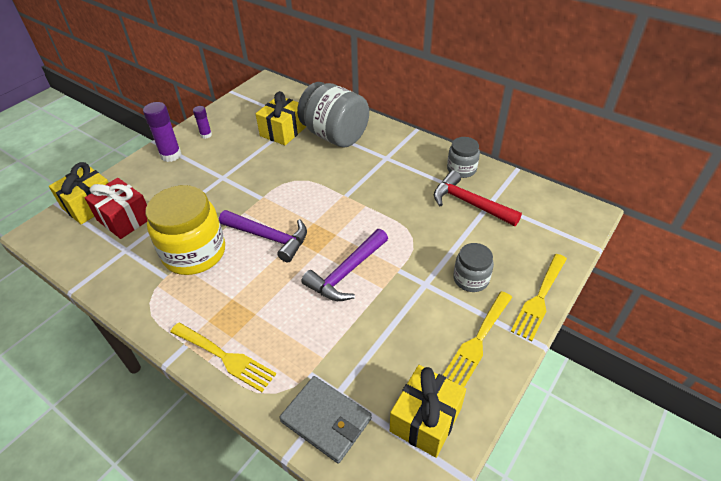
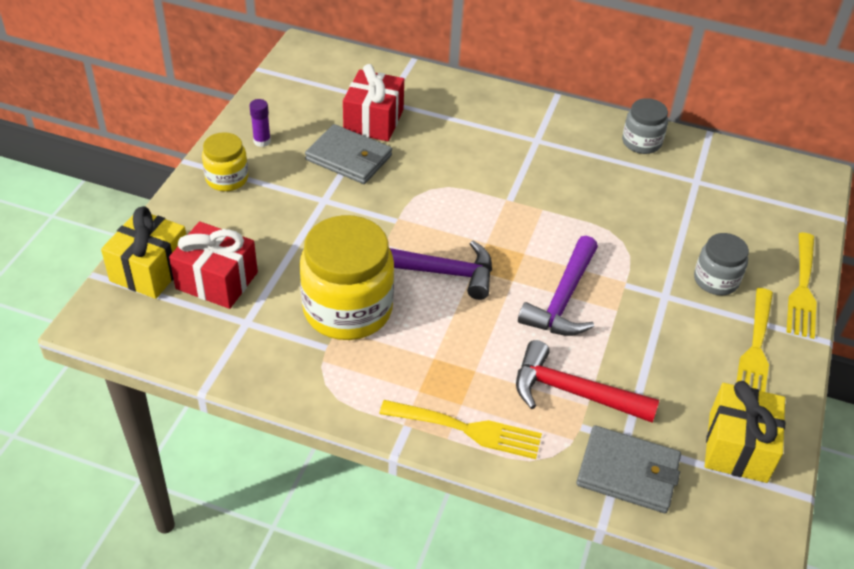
camera: 20 degrees left, 0 degrees up
purple glue stick [143,102,182,162] -> yellow jar [202,132,248,191]
yellow gift [256,91,306,145] -> red gift [343,64,404,141]
grey jar [297,82,369,147] -> none
red hammer [434,170,522,226] -> red hammer moved to [516,340,659,423]
none -> grey wallet [305,124,392,184]

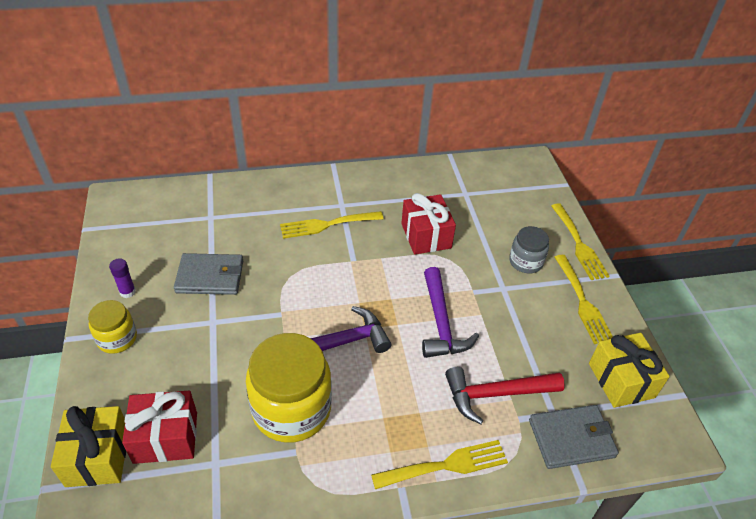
camera: 30 degrees left, 0 degrees up
red gift [343,64,404,141] -> red gift moved to [401,193,456,255]
grey jar [622,98,668,154] -> none
none -> yellow fork [280,211,384,239]

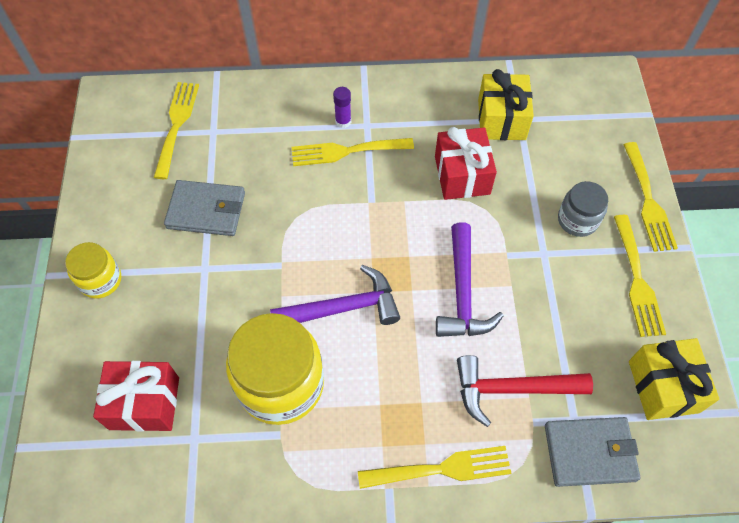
camera: 10 degrees right, 15 degrees up
yellow gift [51,406,126,487] -> yellow gift moved to [478,69,534,140]
purple glue stick [109,258,136,298] -> purple glue stick moved to [333,87,351,128]
none -> yellow fork [154,82,199,179]

